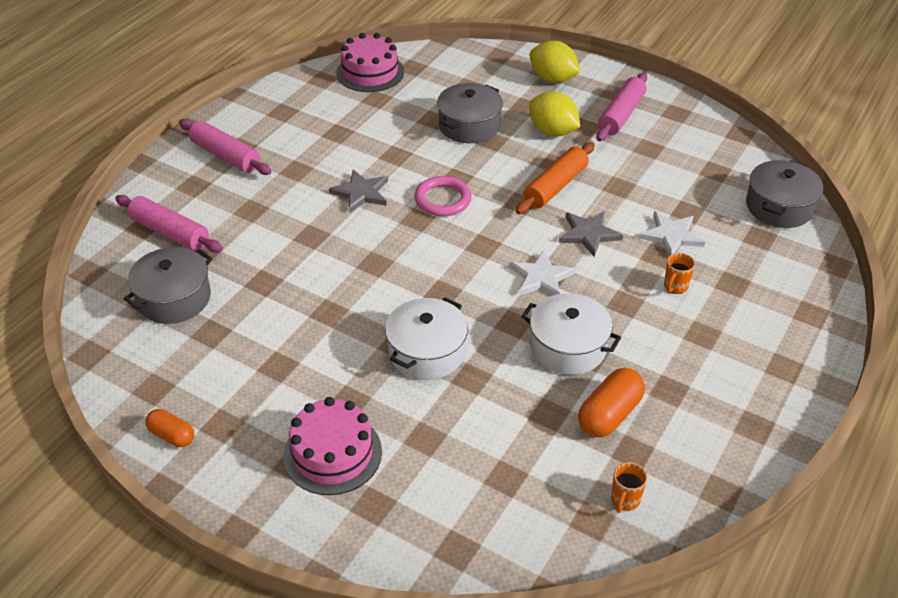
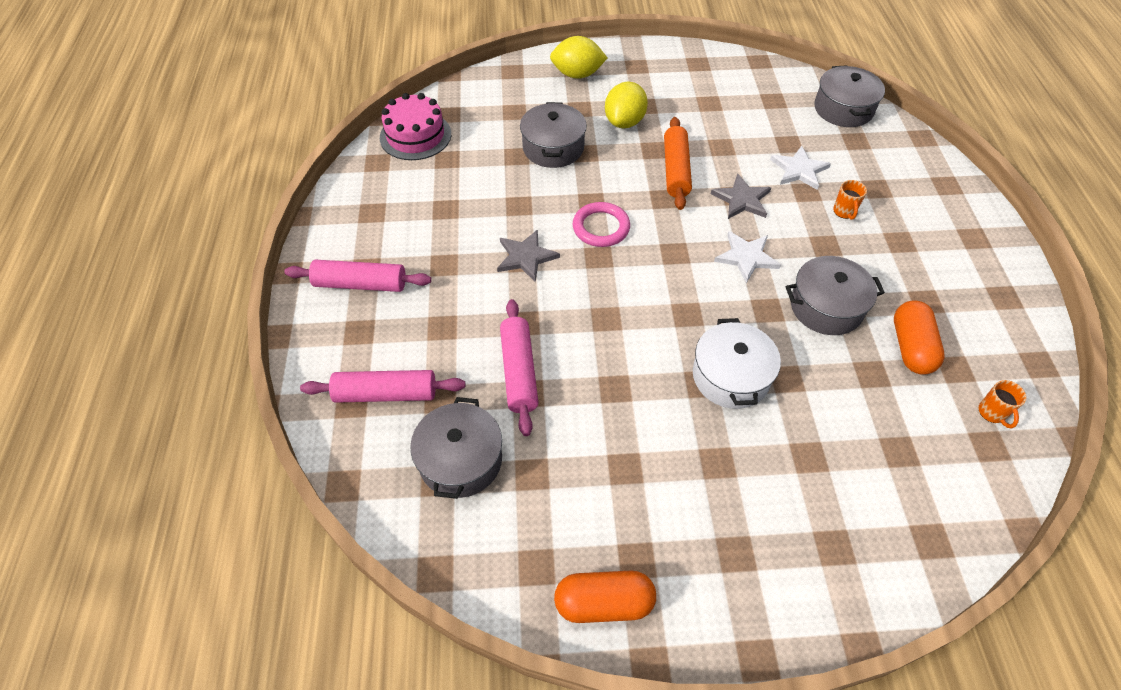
camera: 35 degrees left, 10 degrees up
orange capsule [145,409,194,447] -> orange capsule [554,571,656,623], size x1.60
pink cake [283,397,382,495] -> none
white pot [521,293,621,375] -> grey pot [786,256,885,335]
yellow lemon [529,91,580,136] -> yellow lemon turned 75 degrees counterclockwise [605,81,648,128]
pink rolling pin [596,73,647,141] -> pink rolling pin moved to [500,299,539,436]

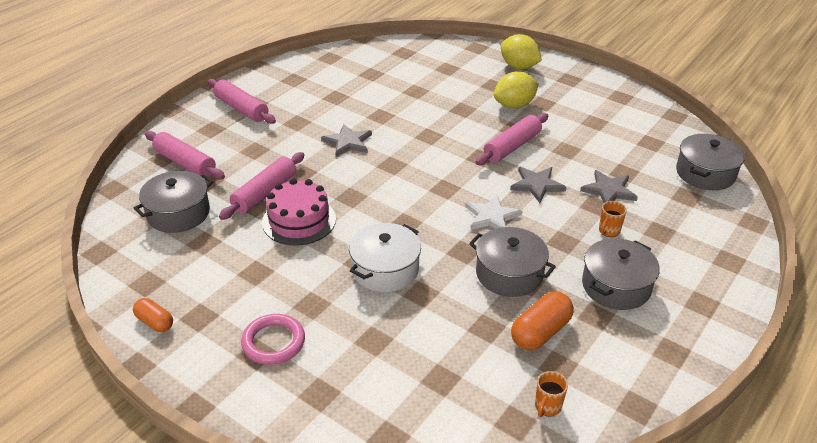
camera: 40 degrees right, 15 degrees down
pink cake [380,93,451,160] -> pink cake moved to [262,178,336,245]
grey pot [520,102,587,168] -> grey pot moved to [582,238,660,310]
orange capsule [554,571,656,623] -> orange capsule [133,298,173,332], size x0.63
pink ring [573,202,630,247] -> pink ring moved to [241,314,305,365]
orange rolling pin [664,117,692,210] -> pink rolling pin [475,113,548,165]
white star [770,146,831,190] -> grey star [580,170,638,203]

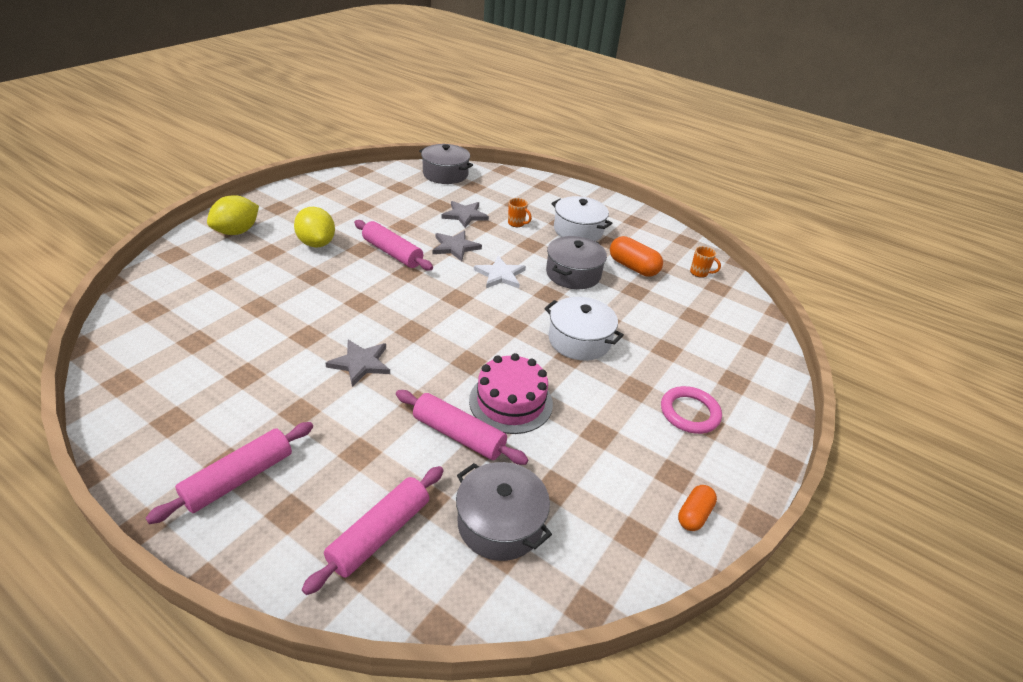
camera: 95 degrees left, 0 degrees up
grey pot [582,238,660,310] -> white pot [551,196,612,241]

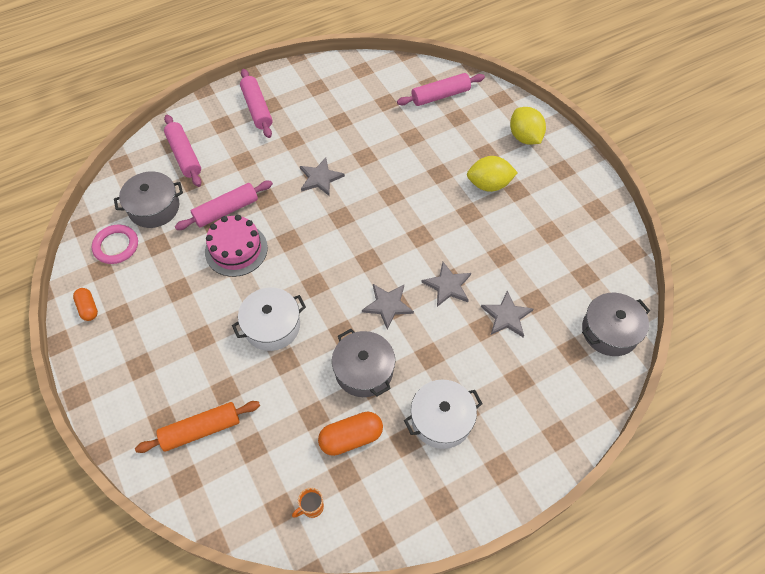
camera: 120 degrees right, 20 degrees up
pink rolling pin [354,220,433,270] -> pink rolling pin moved to [397,73,485,106]
white star [474,256,526,288] -> grey star [362,284,414,330]
orange mug [508,198,532,227] -> none
pink ring [661,386,722,434] -> pink ring moved to [92,225,138,264]
none -> orange rolling pin [135,401,260,453]

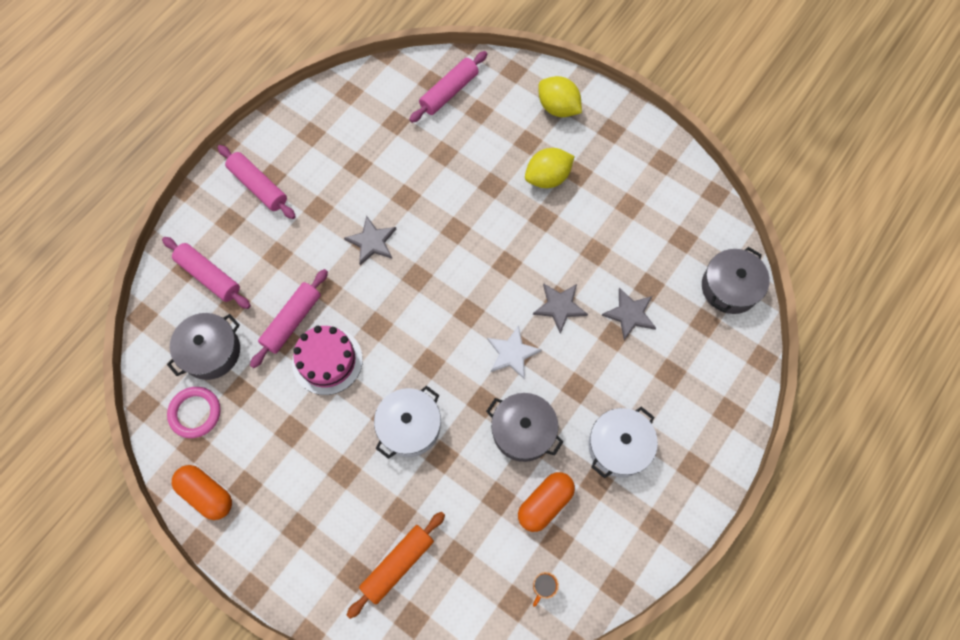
camera: 25 degrees left, 10 degrees up
orange capsule [73,288,98,321] -> orange capsule [172,465,232,520], size x1.60
grey star [362,284,414,330] -> white star [487,325,542,380]

